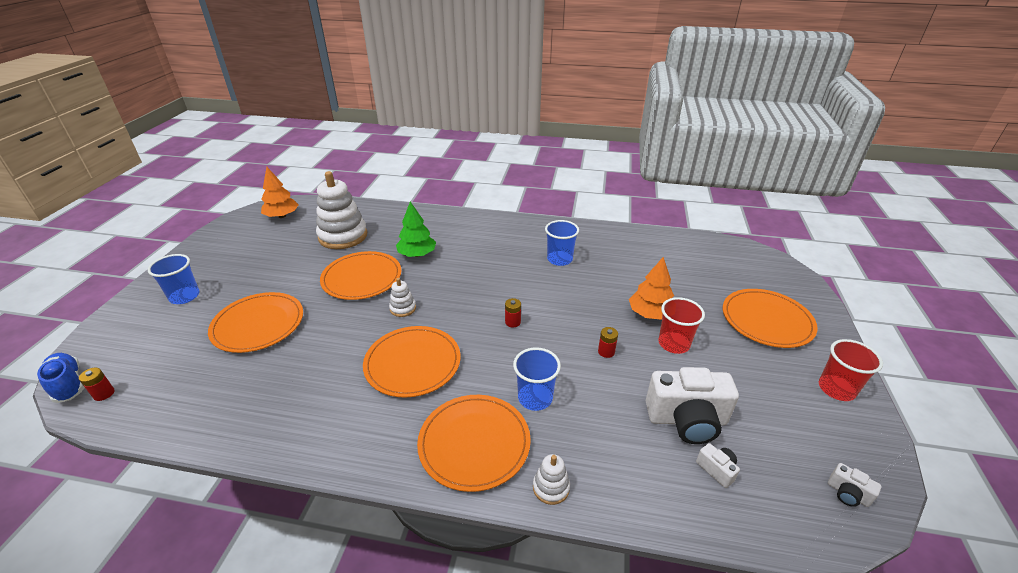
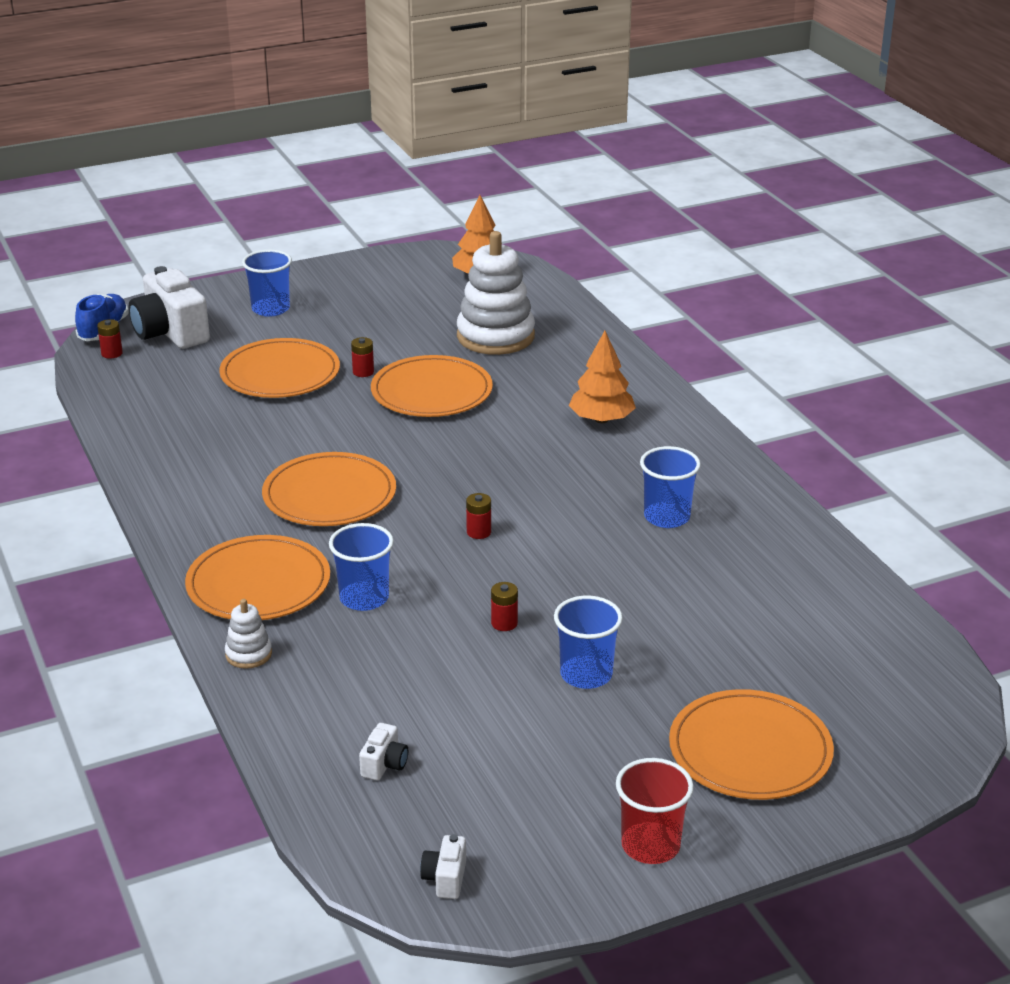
camera: 55 degrees right, 5 degrees down
white stacking toy [389,278,416,317] -> none
green tree [396,202,436,257] -> none
orange tree [629,257,674,320] -> orange tree moved to [569,331,636,423]
white camera [646,367,739,444] -> white camera moved to [128,266,210,349]
red cup [658,297,705,354] -> blue cup [554,596,623,689]
none -> red battery [351,337,374,377]

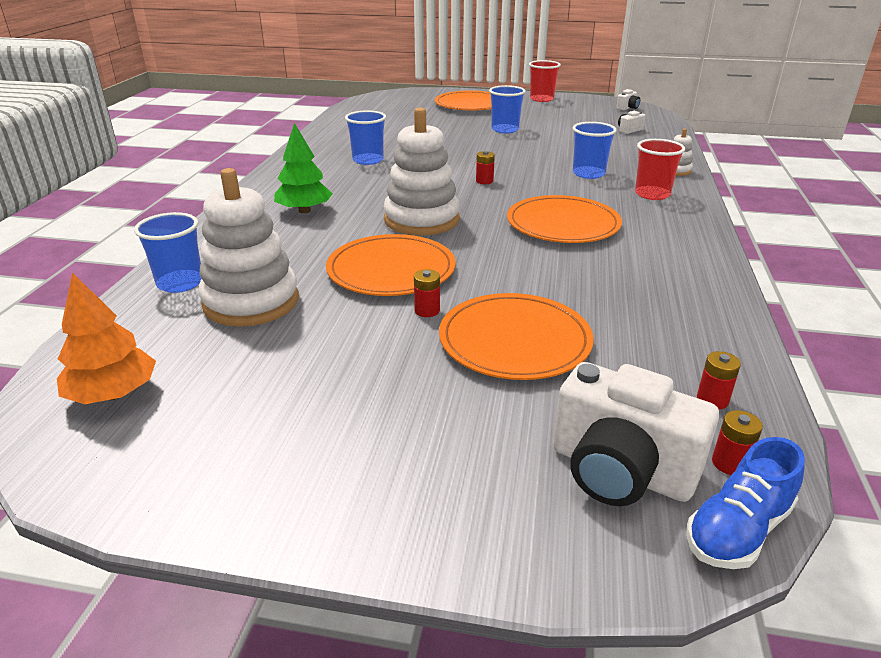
camera: 145 degrees left, 0 degrees up
white camera [128,266,210,349] -> white camera turned 120 degrees clockwise [553,362,719,506]
orange plate [185,535,330,620] -> red cup [635,139,685,200]
blue cup [242,250,292,317] -> blue cup moved to [134,212,202,293]
red battery [491,582,518,631] -> red battery moved to [697,351,741,409]
orange tree [569,331,636,423] -> green tree [274,123,333,213]
none -> white stacking toy [383,108,460,235]

